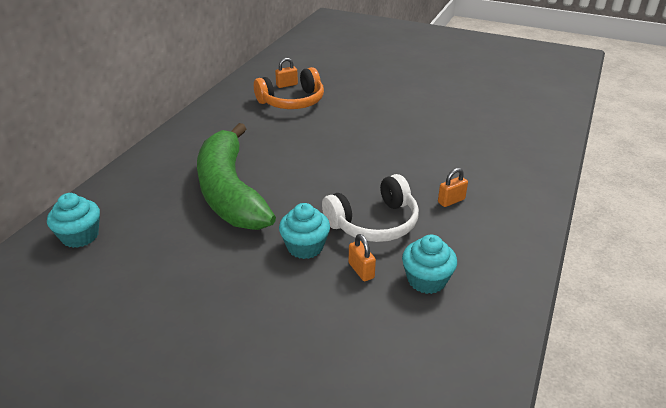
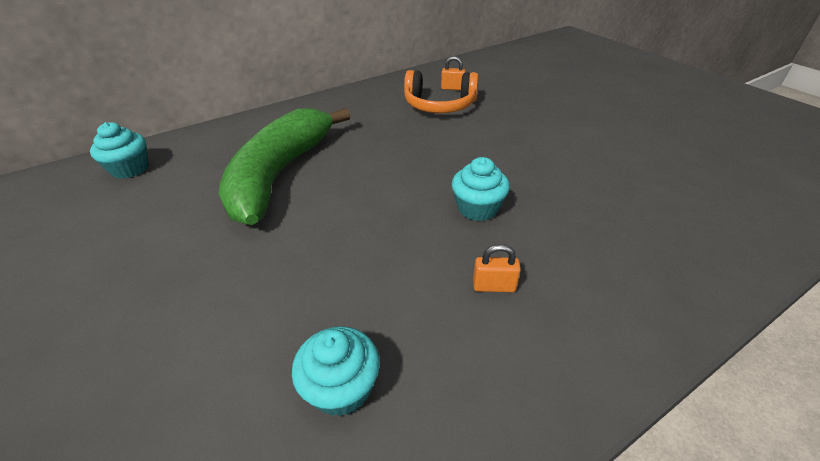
camera: 35 degrees right, 5 degrees up
turquoise cupcake [279,203,330,259] -> turquoise cupcake moved to [452,157,510,221]
white headphones [322,174,419,242] -> none
orange padlock [349,234,376,281] -> none

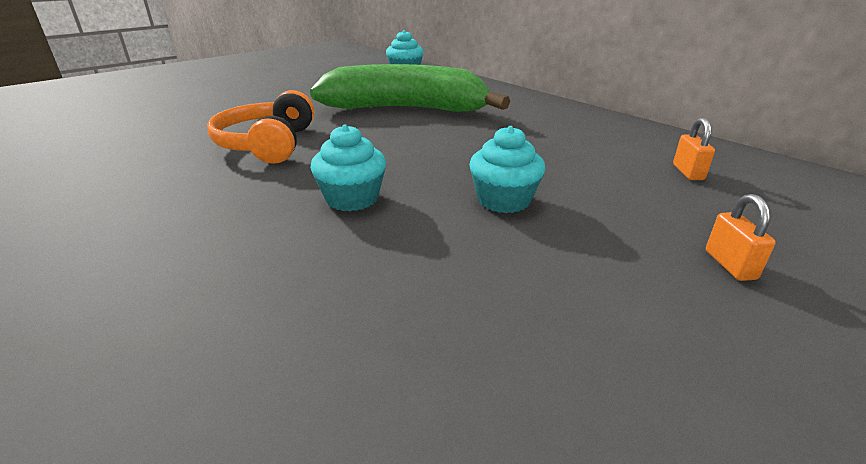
camera: 80 degrees right, 10 degrees down
turquoise cupcake [292,326,380,416] -> turquoise cupcake moved to [469,126,545,213]
orange headphones [404,70,479,113] -> orange headphones moved to [207,90,314,164]
orange padlock [473,244,521,292] -> orange padlock moved to [706,194,776,281]

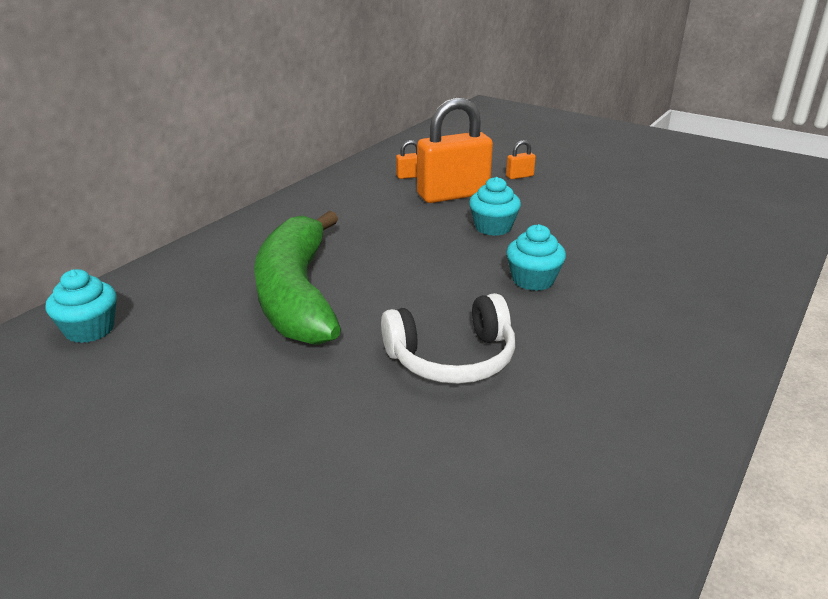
camera: 105 degrees left, 0 degrees up
orange headphones [207,90,314,164] -> white headphones [381,293,515,384]
none -> orange padlock [417,97,493,203]

